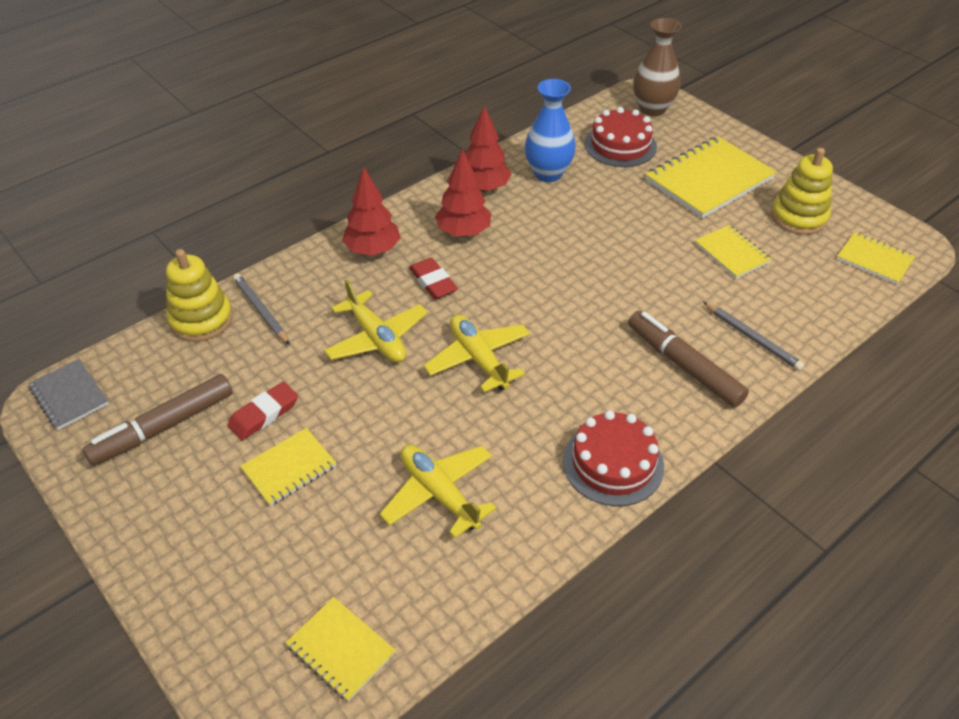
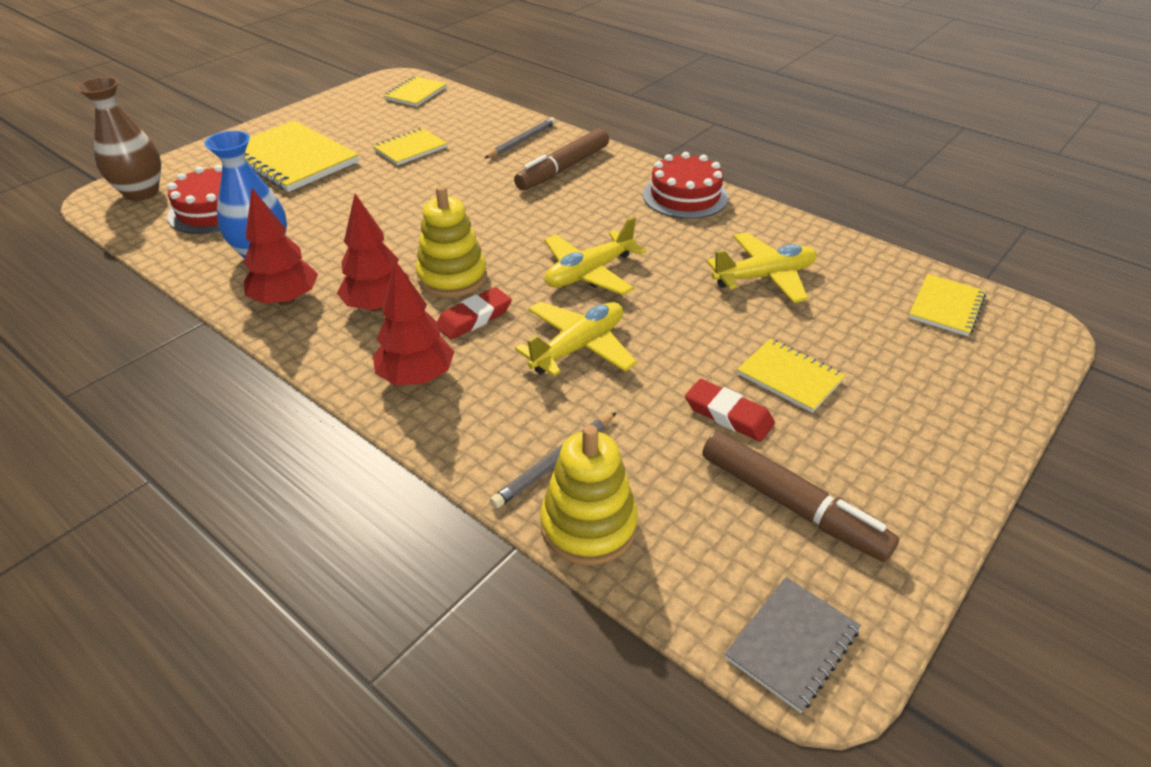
camera: 100 degrees left, 5 degrees down
yellow plane [380,445,496,538] -> yellow plane turned 150 degrees counterclockwise [707,232,817,303]
yellow stacking toy [771,148,833,235] -> yellow stacking toy moved to [416,185,487,297]

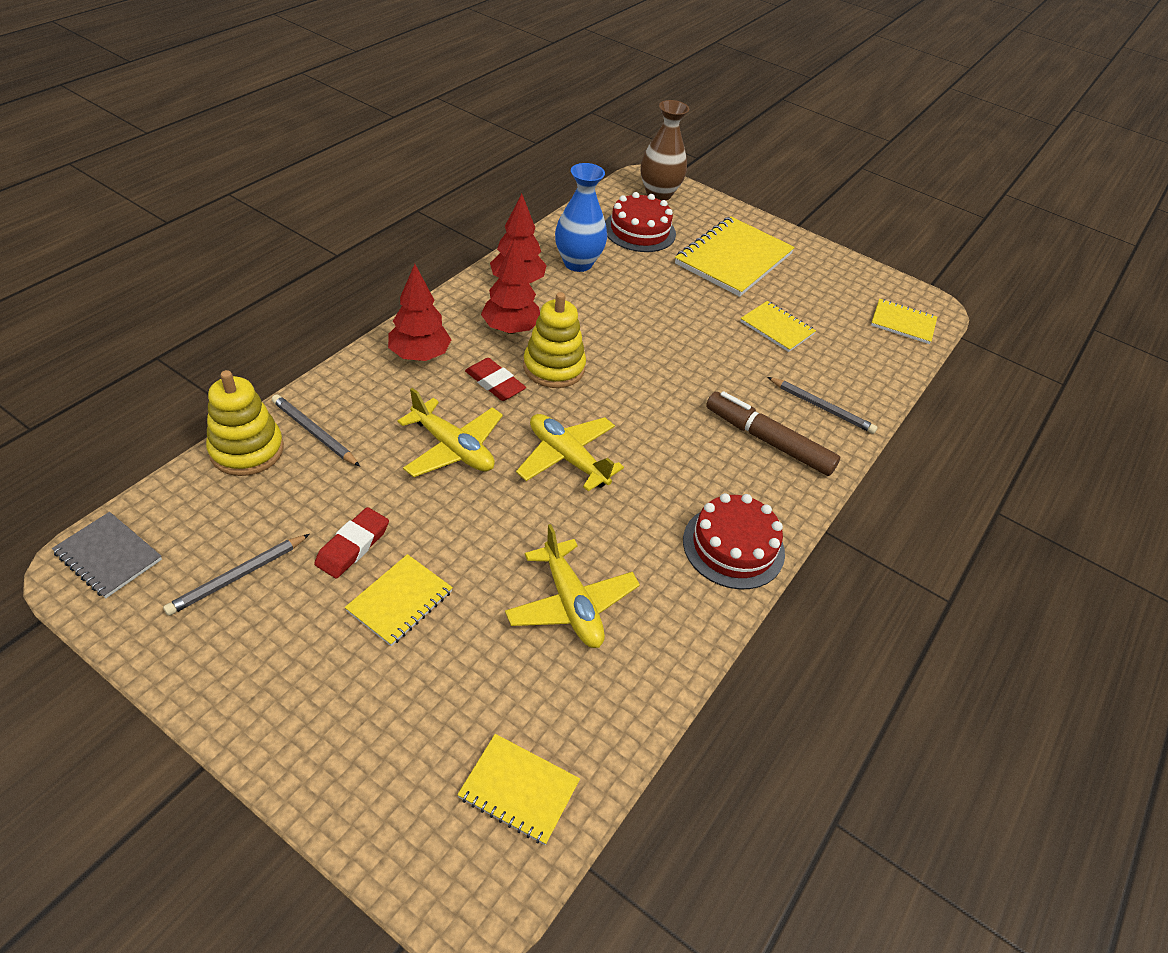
camera: 80 degrees right, 5 degrees up
brown marker [702,431,899,562] -> grey pencil [163,534,310,616]

